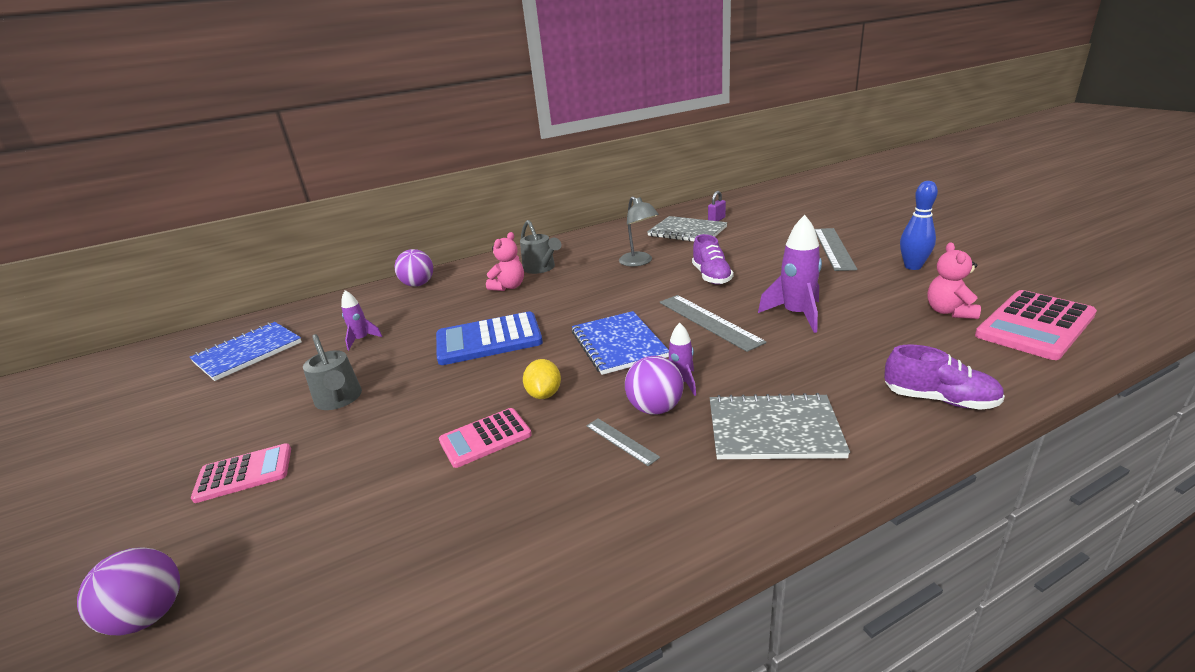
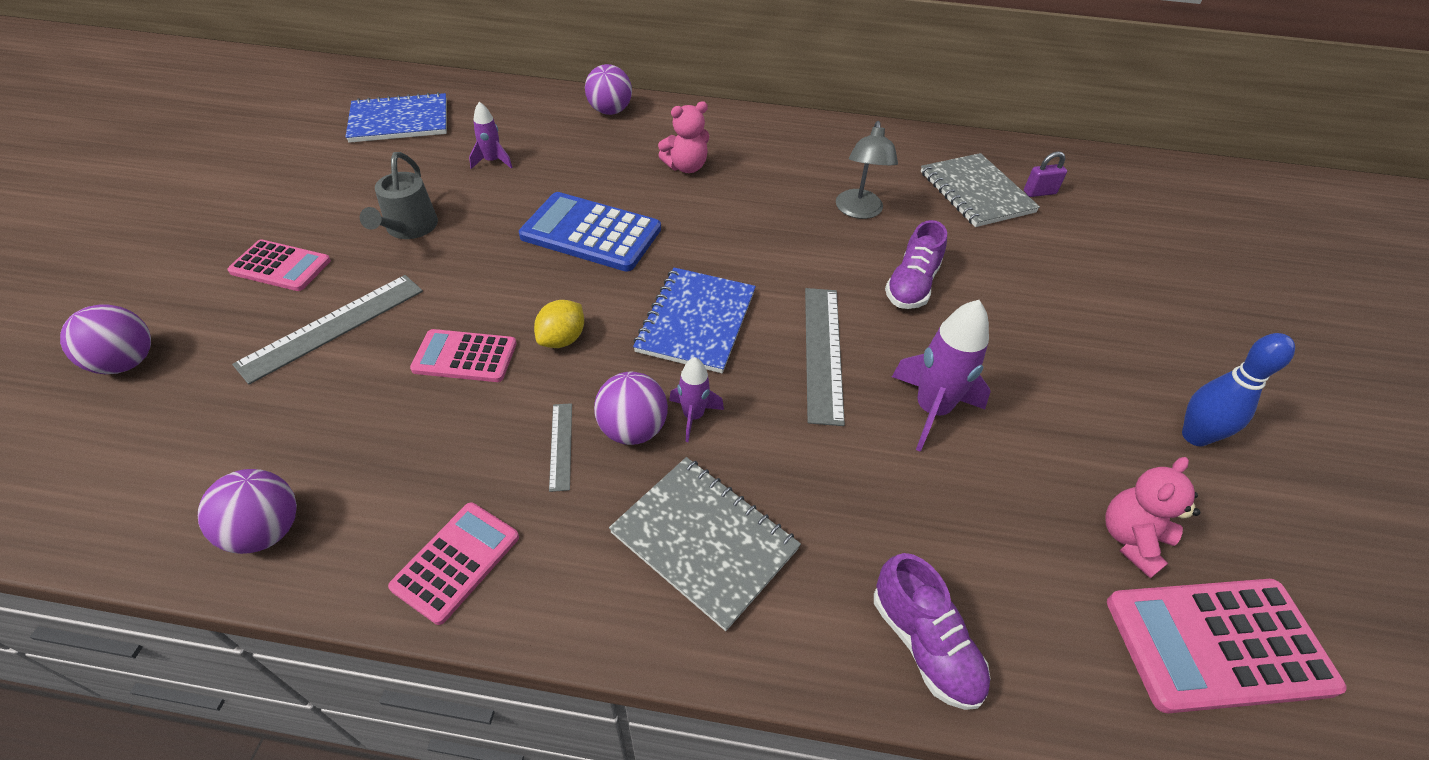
camera: 30 degrees right, 20 degrees up
grey watering can [520,220,562,274] -> none
grey ruler [815,228,857,271] -> grey ruler moved to [232,275,423,384]
none -> purple ball [198,469,297,554]
none -> pink calculator [388,503,519,625]

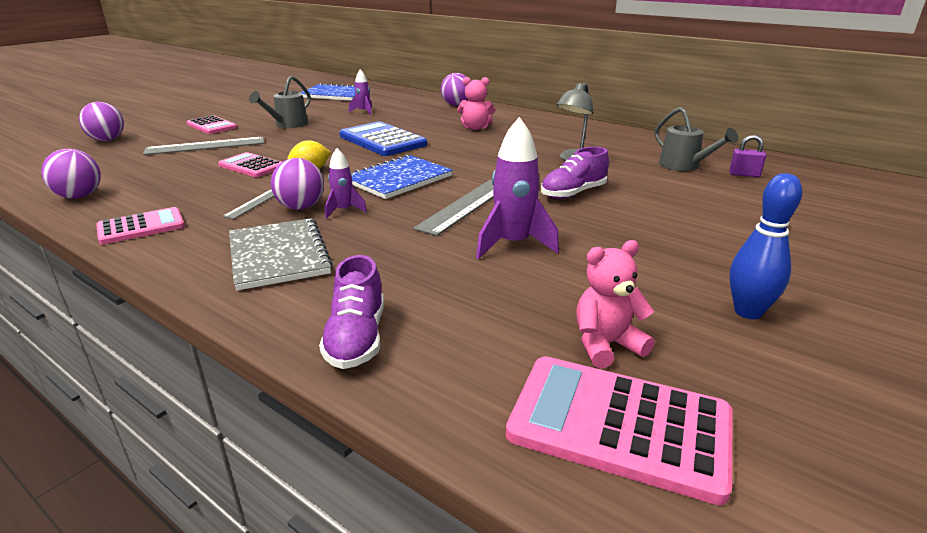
camera: 30 degrees right, 20 degrees down
grey notebook [921,153,1040,227] -> grey watering can [654,107,738,171]

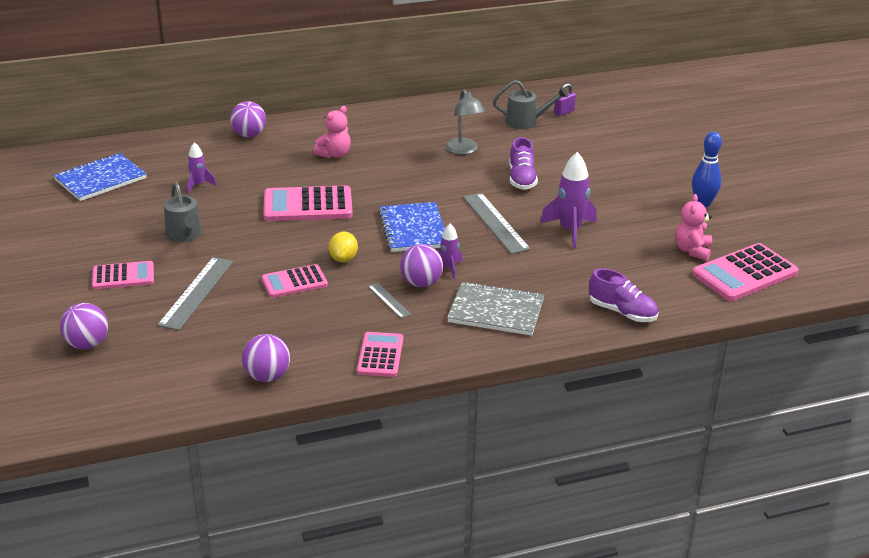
camera: 55 degrees left, 5 degrees up
blue calculator [339,121,427,156] -> pink calculator [263,185,353,221]

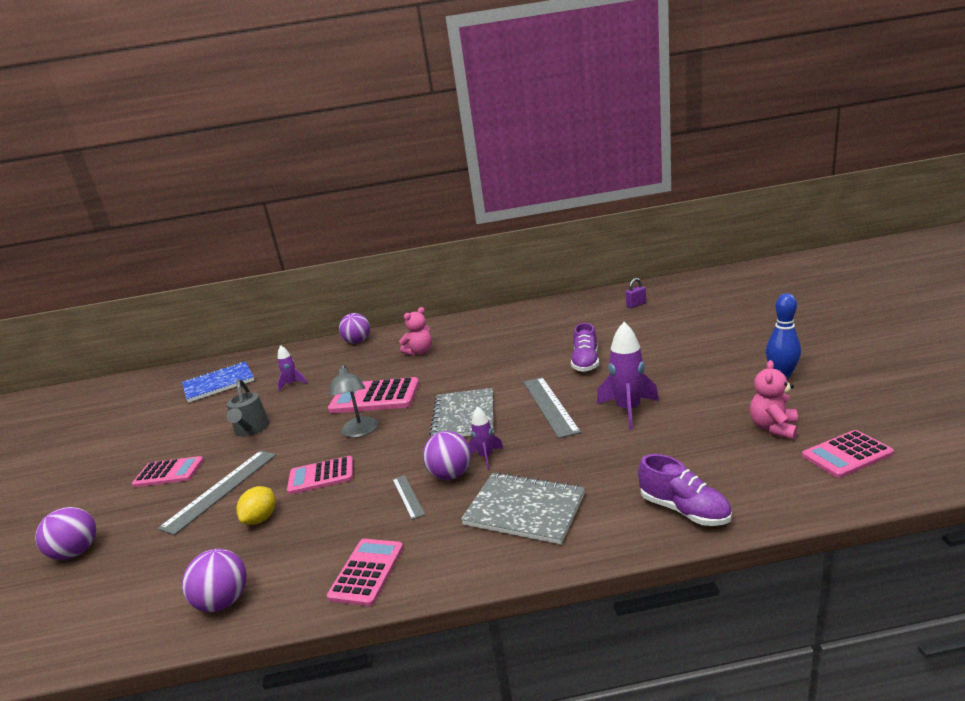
camera: 15 degrees right, 10 degrees down
yellow lemon [329,231,358,262] -> yellow lemon moved to [236,486,275,525]
blue notebook [378,202,445,252] -> grey notebook [430,388,494,437]
grey lamp [445,89,485,155] -> grey lamp moved to [329,364,378,438]
grey watering can [493,80,568,129] -> none
pink calculator [692,243,798,301] -> pink calculator [802,430,894,478], size x0.62

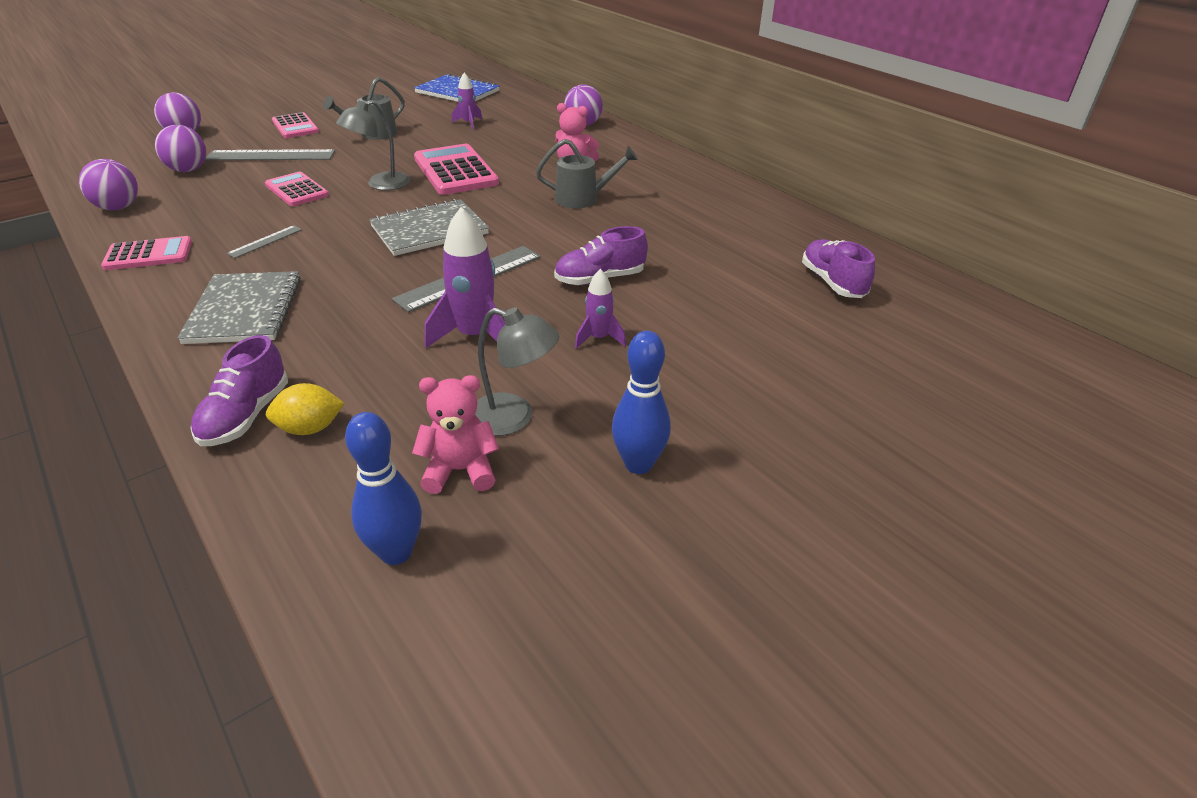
camera: 55 degrees right, 15 degrees up
yellow lemon [236,486,275,525] -> yellow lemon moved to [266,383,345,435]
purple ball [423,431,471,480] -> purple ball moved to [155,125,206,172]
purple rocket [468,406,504,470] -> purple rocket moved to [575,269,626,349]
purple padlock [626,278,646,308] -> purple shoe [802,239,875,298]
pink calculator [802,430,894,478] -> blue bowling pin [345,412,422,565]
none -> grey lamp [475,307,559,436]
none -> grey watering can [536,139,638,208]

